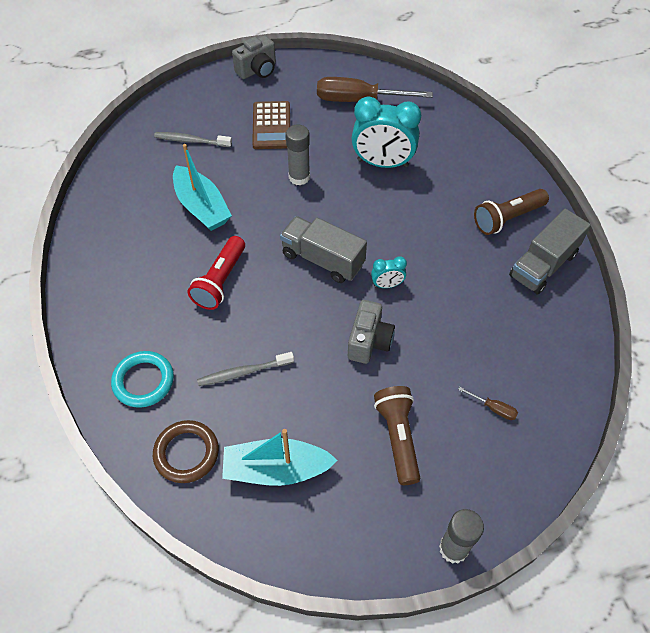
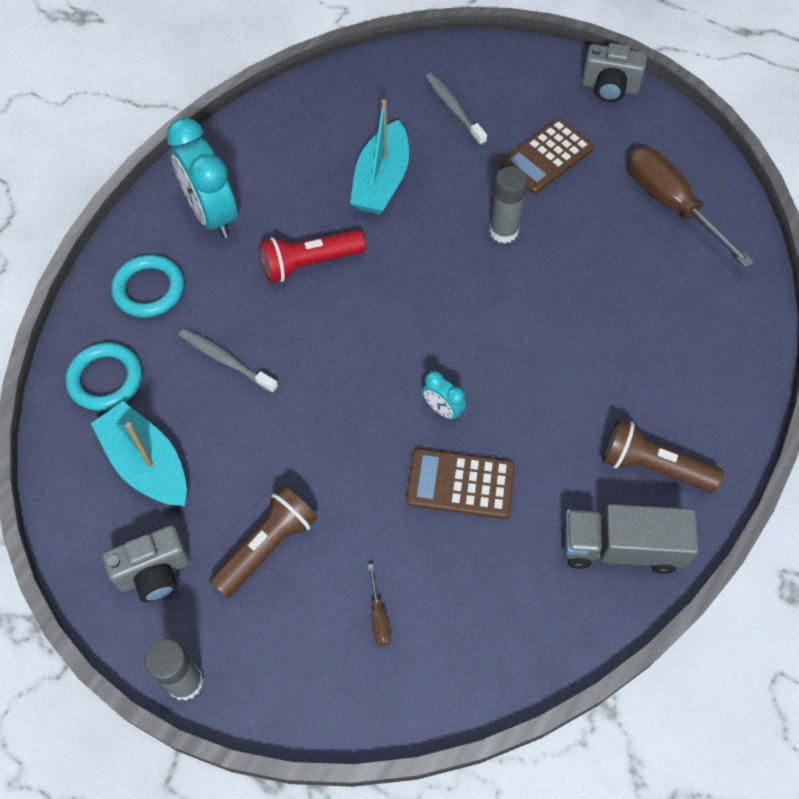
camera: 50 degrees right, 5 degrees up
brown ring [153,420,219,483] -> turquoise ring [65,343,142,411]
grey truck [280,216,367,283] -> none
grey camera [348,300,395,364] -> grey camera moved to [102,525,190,602]
turquoise clock [352,96,421,168] -> turquoise clock moved to [166,118,237,238]
none -> brown calculator [406,448,515,519]

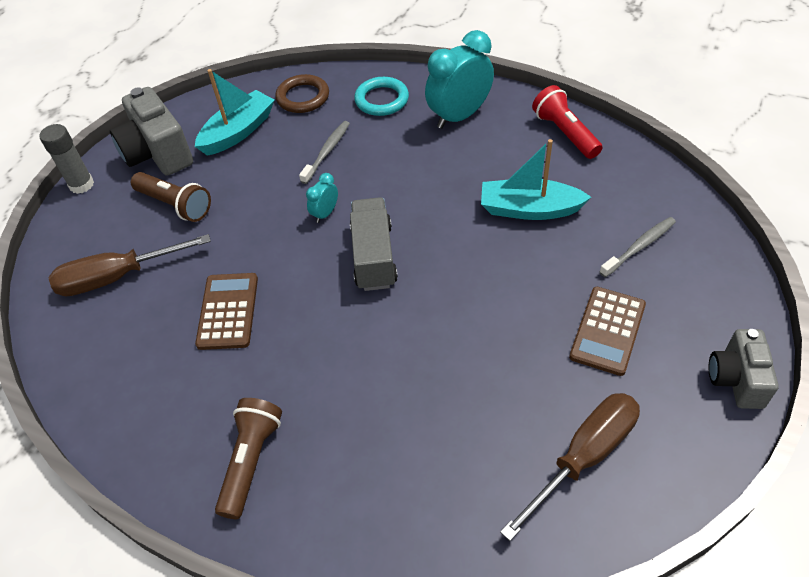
camera: 85 degrees right, 10 degrees down
turquoise ring [65,343,142,411] -> brown ring [275,74,329,113]
grey camera [102,525,190,602] -> grey camera [110,87,193,176], size x1.55
red flashlight [260,230,366,283] -> red flashlight moved to [532,85,603,159]
brown screwdriver [368,564,391,646] -> brown screwdriver [49,234,211,296], size x2.45
turquoise clock [422,371,466,421] -> turquoise clock moved to [306,173,338,223]
grey glue stick [489,166,528,243] -> none
brown calculator [500,118,594,194] -> brown calculator turned 105 degrees counterclockwise [569,287,646,376]
grey truck [564,504,699,574] -> grey truck moved to [350,197,398,291]

